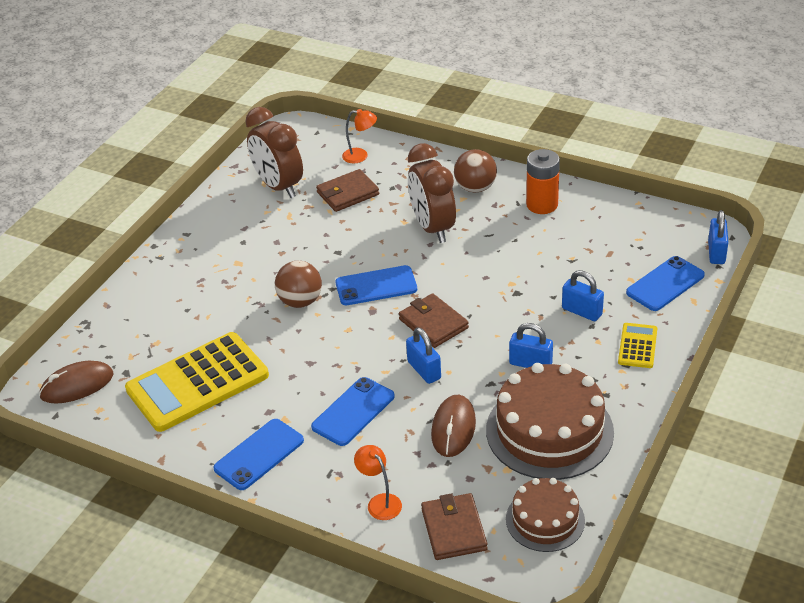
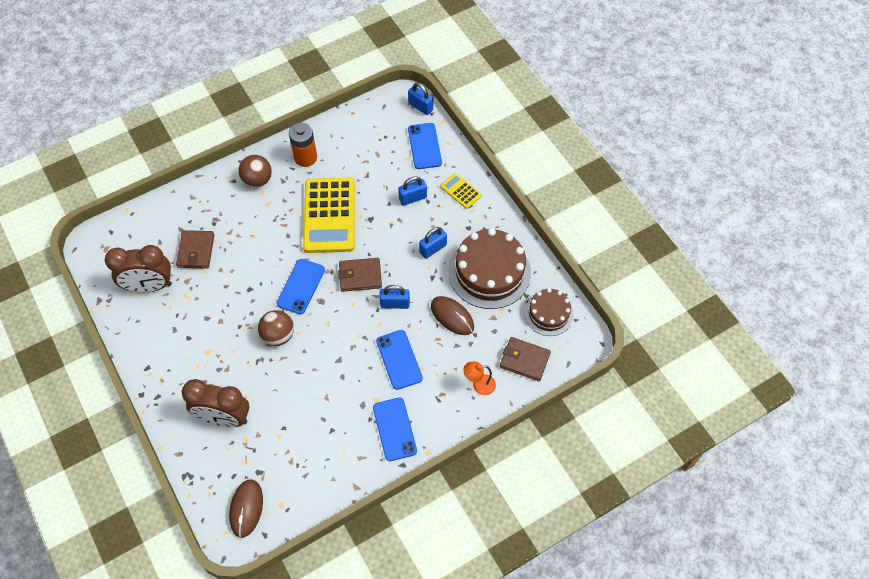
camera: 60 degrees left, 20 degrees up
yellow calculator [125,332,269,432] -> yellow calculator moved to [303,178,355,253]
orange lamp [342,109,377,163] -> none
brown clock [408,143,456,243] -> brown clock moved to [182,379,249,427]

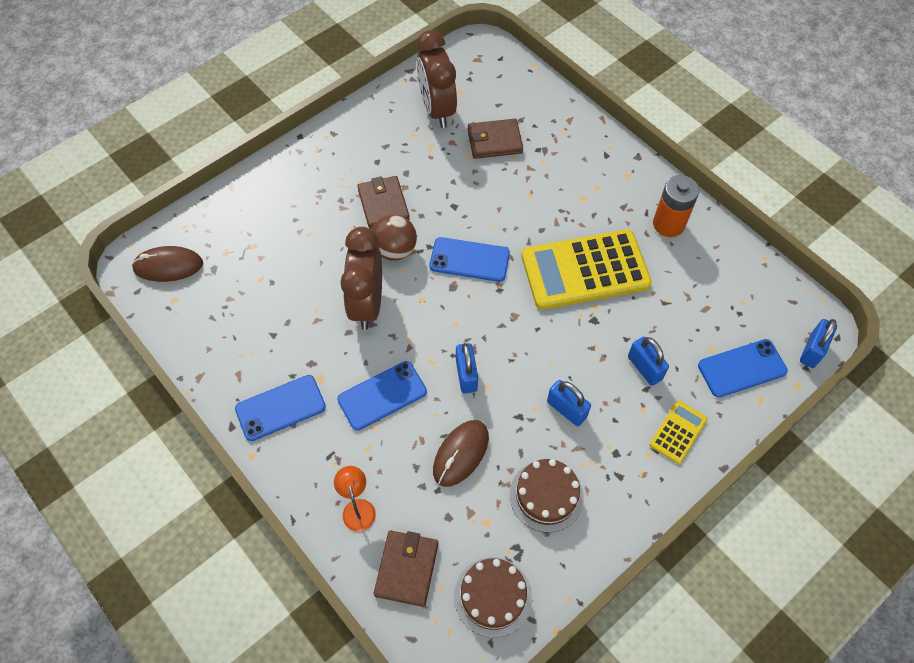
camera: 80 degrees right, 0 degrees up
brown clock [182,379,249,427] -> brown clock moved to [340,227,382,330]
brown ball [238,155,272,188] -> none
brown wallet [338,258,382,292] -> brown wallet moved to [357,176,410,229]
brown cake [449,228,531,309] -> brown cake [510,459,584,533], size x0.58

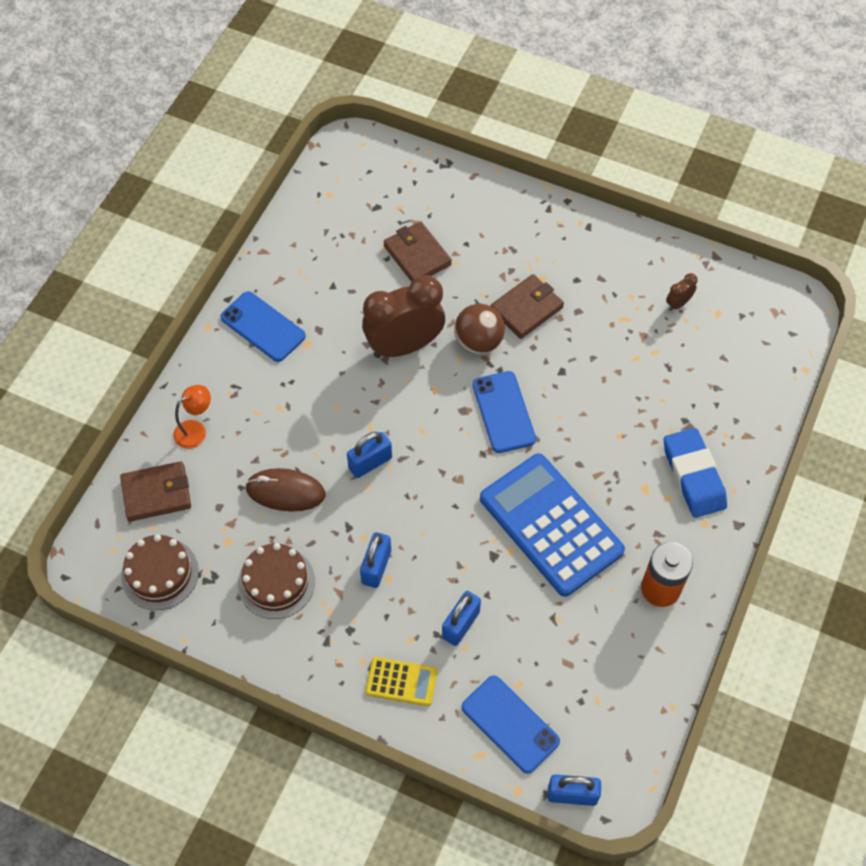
camera: 65 degrees right, 0 degrees up
brown mouse [131,246,203,282] -> none
blue phone [337,361,427,430] -> none
brown clock [417,30,457,128] -> brown clock [666,273,698,311], size x0.41
brown wallet [468,119,523,159] -> brown wallet moved to [383,221,452,282]
yellow calculator [521,229,652,310] -> blue calculator [480,453,625,597]
none -> blue eraser [664,428,727,518]

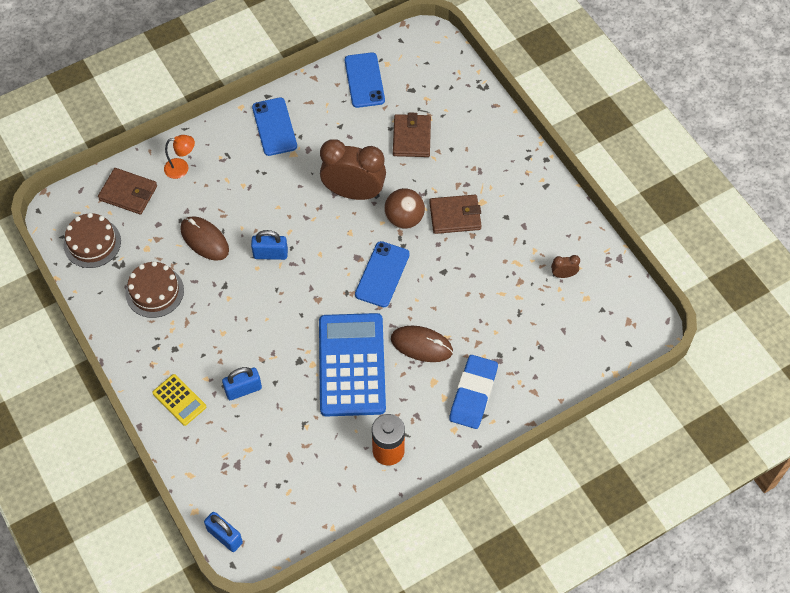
camera: 35 degrees right, 0 degrees up
blue padlock [360,532,391,588] -> none
blue phone [462,676,560,774] -> blue phone moved to [345,52,385,108]
none -> brown mouse [391,326,453,362]

